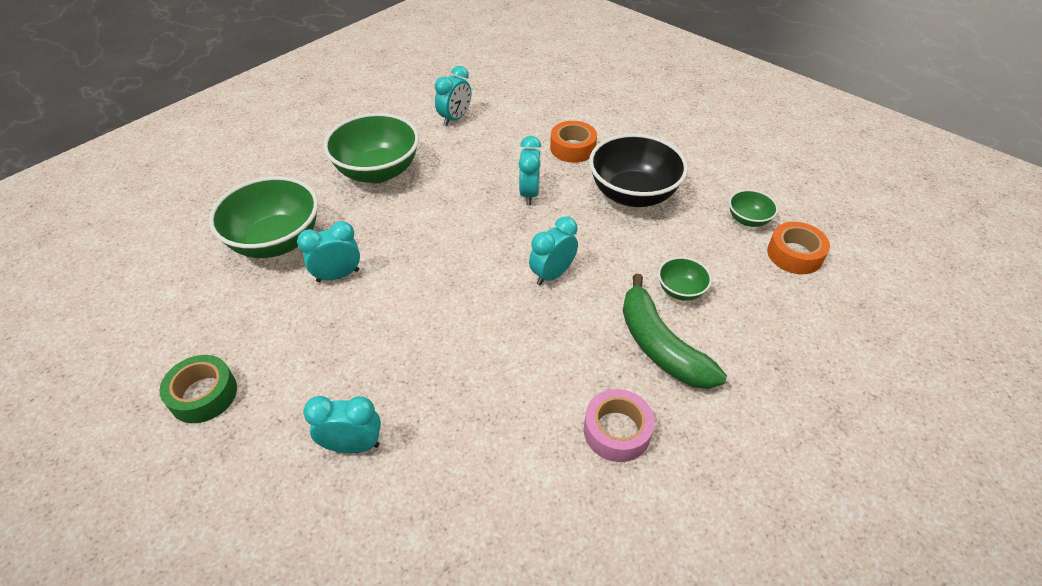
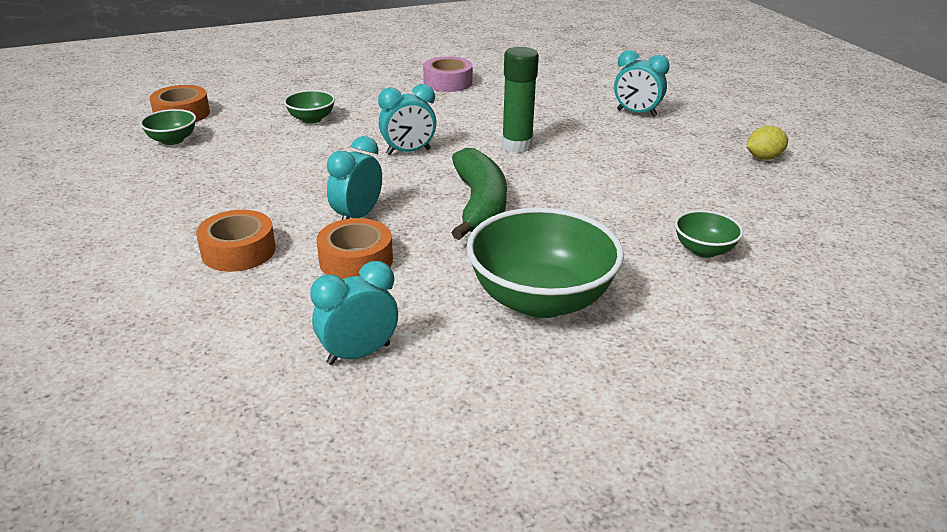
camera: 155 degrees left, 15 degrees down
green tape [159,355,237,423] -> yellow lemon [746,126,788,160]
green bowl [209,176,318,258] -> green bowl [675,210,743,258], size x0.48
turquoise clock [297,221,360,282] -> none
black bowl [589,134,688,207] -> none
green banana [623,274,727,389] -> green banana moved to [451,148,507,240]
none -> orange tape [316,218,393,279]
none -> green glue stick [502,47,539,153]

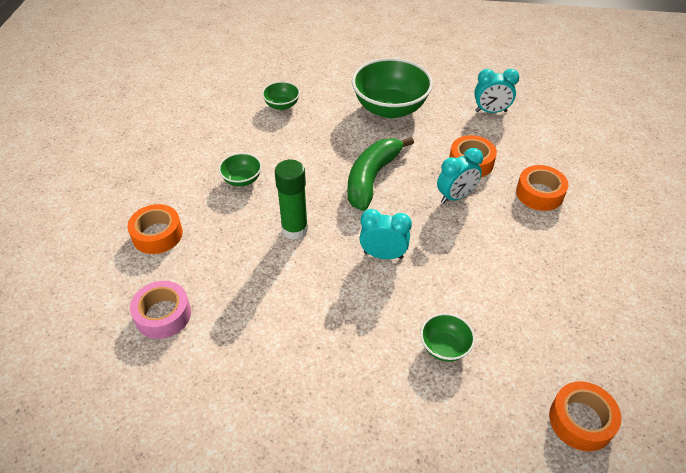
camera: 150 degrees left, 15 degrees up
green bowl [140,109,196,145] -> green bowl moved to [219,153,262,187]
pink tape [423,56,473,92] -> pink tape moved to [130,281,191,339]
turquoise clock [614,50,670,117] -> orange tape [127,204,183,254]
yellow lemon [746,126,788,160] -> none

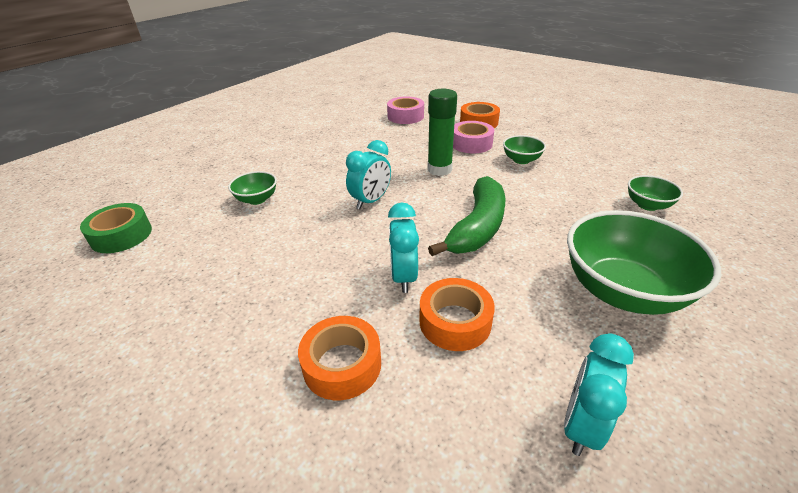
camera: 120 degrees right, 10 degrees down
green banana [348,137,414,211] -> green banana turned 60 degrees clockwise [428,176,506,256]
orange tape [549,381,621,451] -> green tape [80,203,152,253]
none -> pink tape [453,121,494,153]

